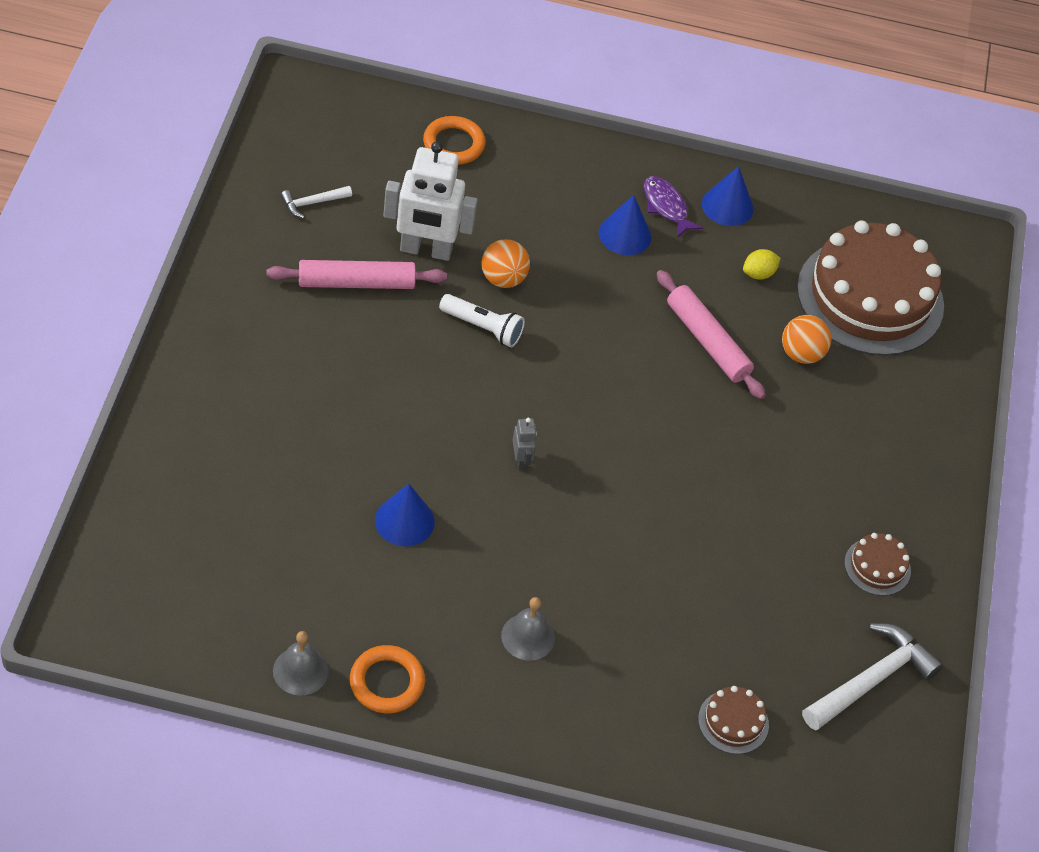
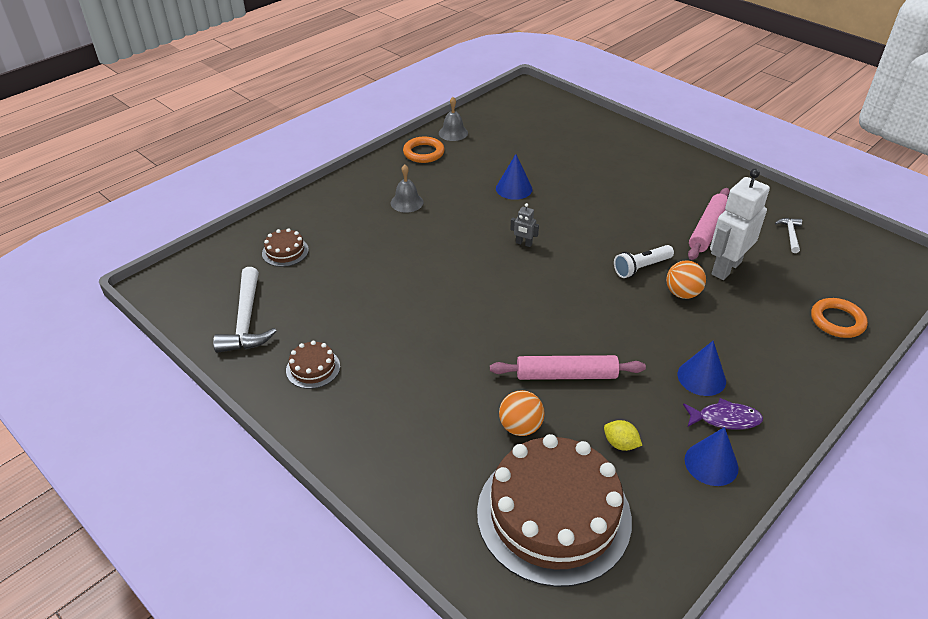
camera: 130 degrees right, 10 degrees down
yellow lemon [743,249,781,280] -> yellow lemon turned 60 degrees counterclockwise [604,420,642,451]

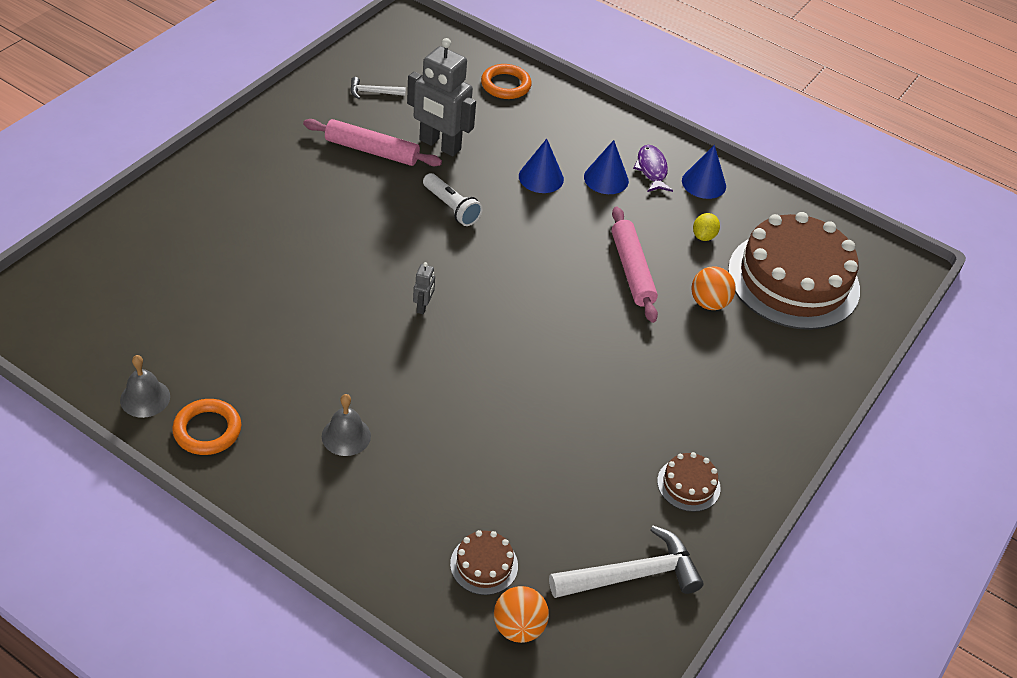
camera: 105 degrees left, 5 degrees up
blue cone [496,154,532,200] -> blue cone moved to [519,139,564,193]
orange ball [666,261,706,299] -> orange ball moved to [494,586,549,643]
white robot [710,169,770,280] -> grey robot [407,38,476,156]

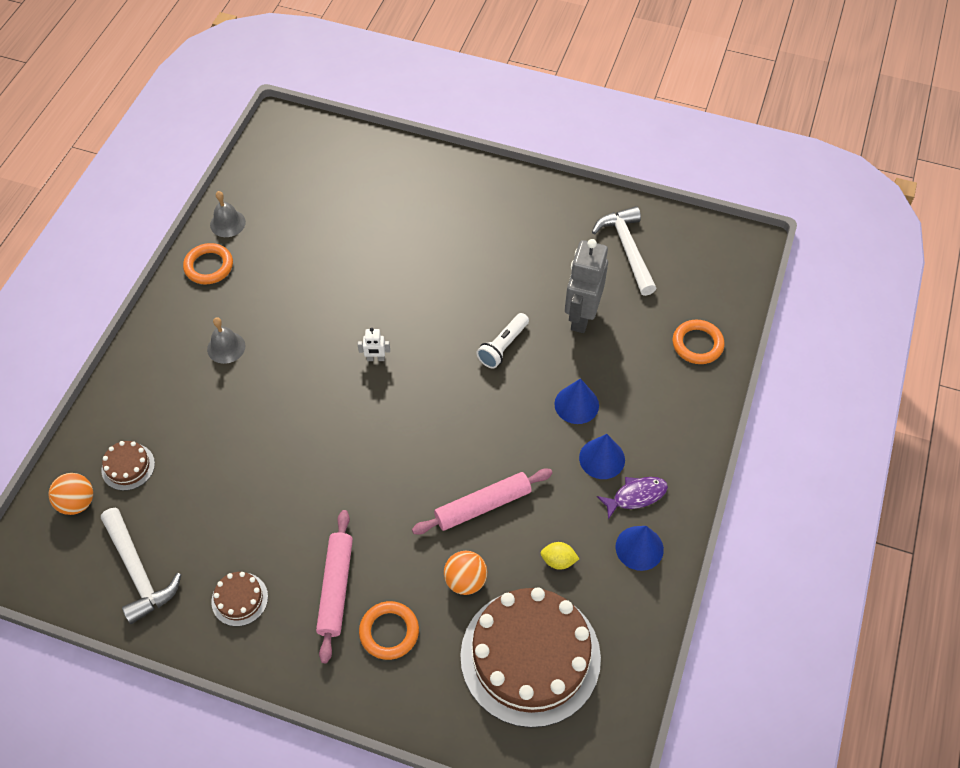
camera: 80 degrees right, 10 degrees up
pink rolling pin [303,119,442,166] -> pink rolling pin moved to [316,510,353,663]
white hammer [350,77,406,99] -> white hammer [592,206,657,296], size x1.95
grey robot [413,262,435,314] -> white robot [358,328,390,361]
none -> orange ring [359,601,419,660]

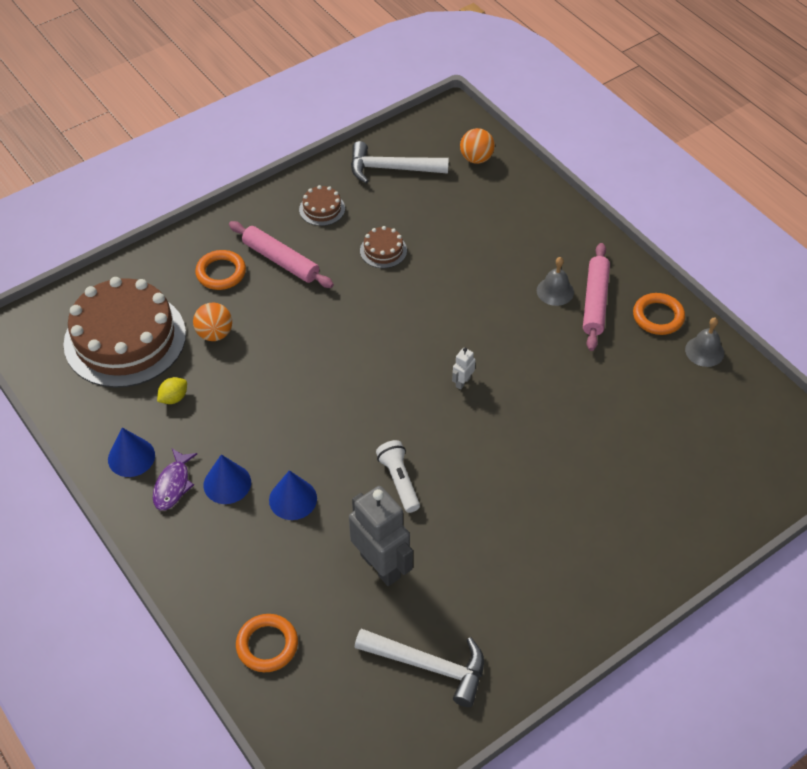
camera: 125 degrees right, 5 degrees down
brown cake [101,441,155,491] -> brown cake moved to [360,226,407,268]
pink rolling pin [412,469,553,534] -> pink rolling pin moved to [583,243,610,351]

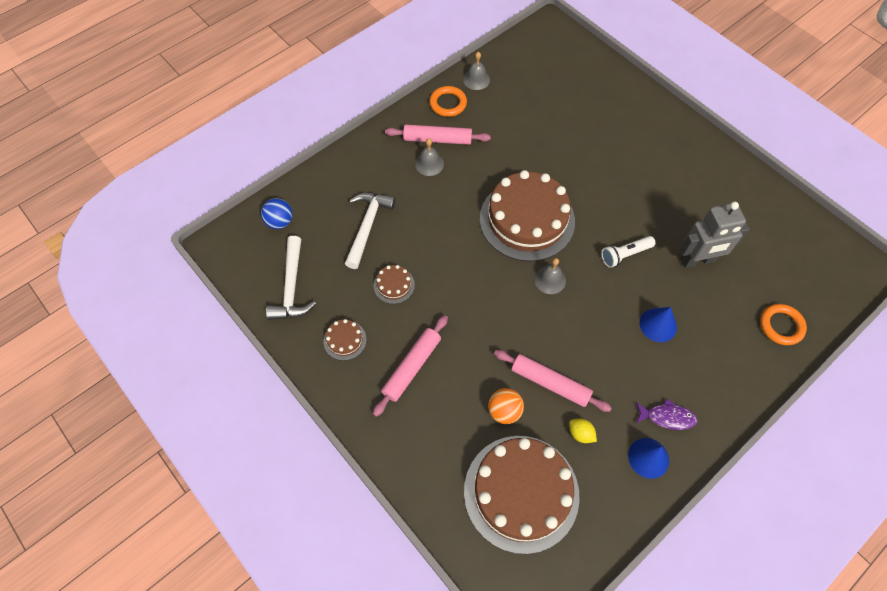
camera: 95 degrees left, 10 degrees up
orange ring [195,250,246,290] -> none
blue cone [204,454,251,504] -> none
grey robot [349,486,413,586] -> grey robot turned 150 degrees counterclockwise [680,202,750,268]
white hammer [355,628,484,707] -> white hammer moved to [345,193,396,269]
white robot [452,348,475,390] -> brown cake [480,170,575,262]
orange ball [460,128,495,164] -> blue ball [261,198,293,229]
none -> pink rolling pin [494,350,612,412]
none -> grey bell [534,258,566,294]

